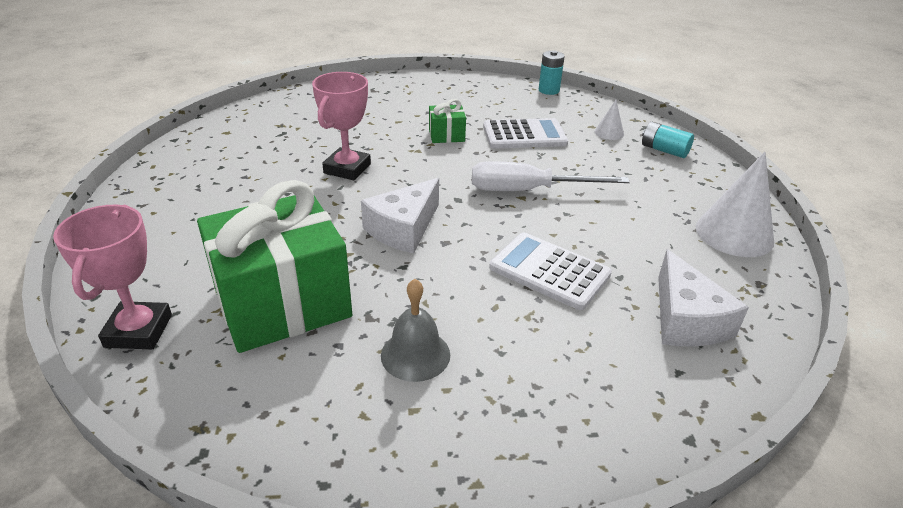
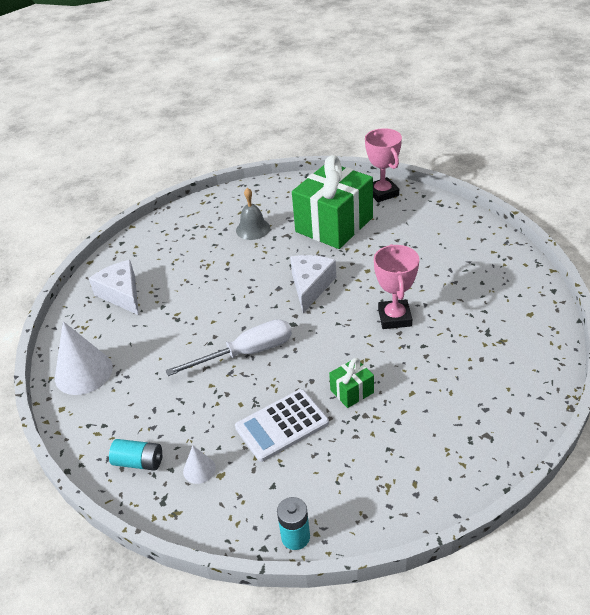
camera: 160 degrees right, 5 degrees up
white calculator [489,233,612,310] -> none

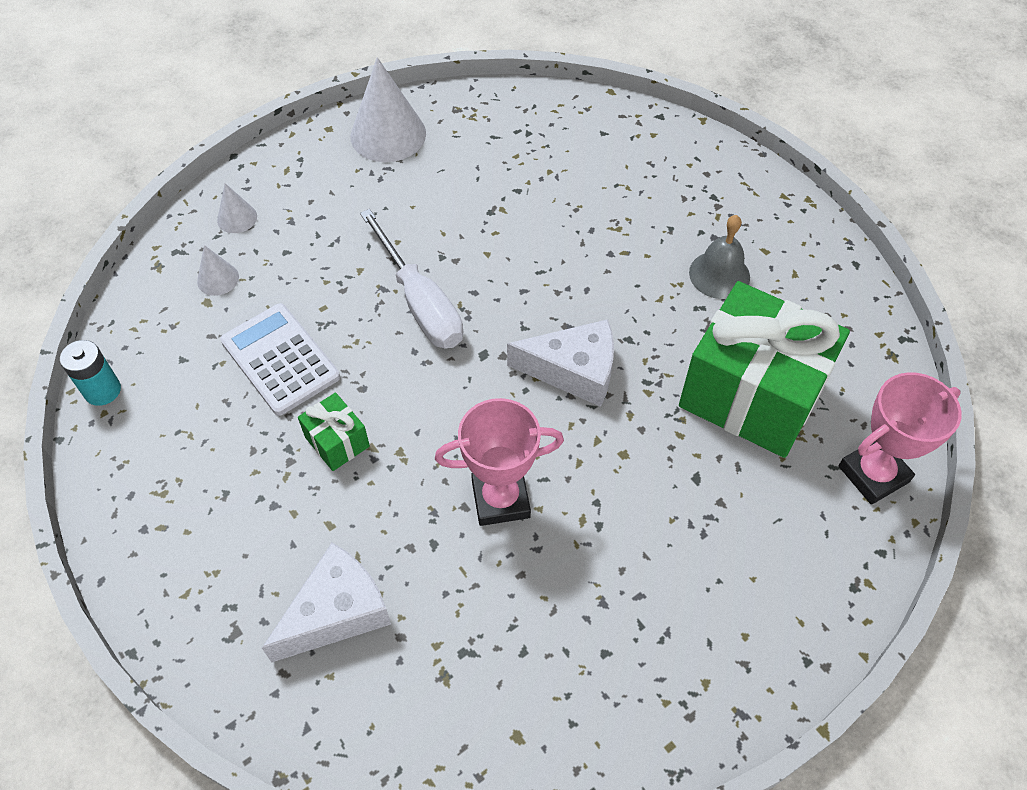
camera: 80 degrees right, 15 degrees up
white cheese [89,260,139,315] -> white cheese moved to [262,543,391,662]
turquoise battery [109,439,162,471] -> white cone [217,183,257,233]

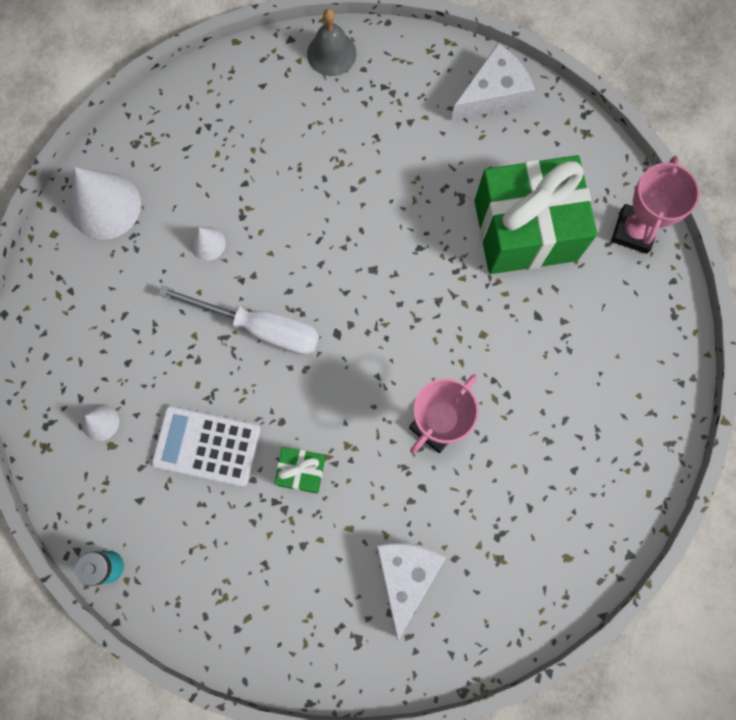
camera: 40 degrees left, 20 degrees up
white cone [217,183,257,233] -> white cone moved to [190,227,226,261]
white cheese [507,319,614,407] -> white cheese moved to [451,43,535,121]
grey bell [689,215,750,299] -> grey bell moved to [307,9,356,76]

